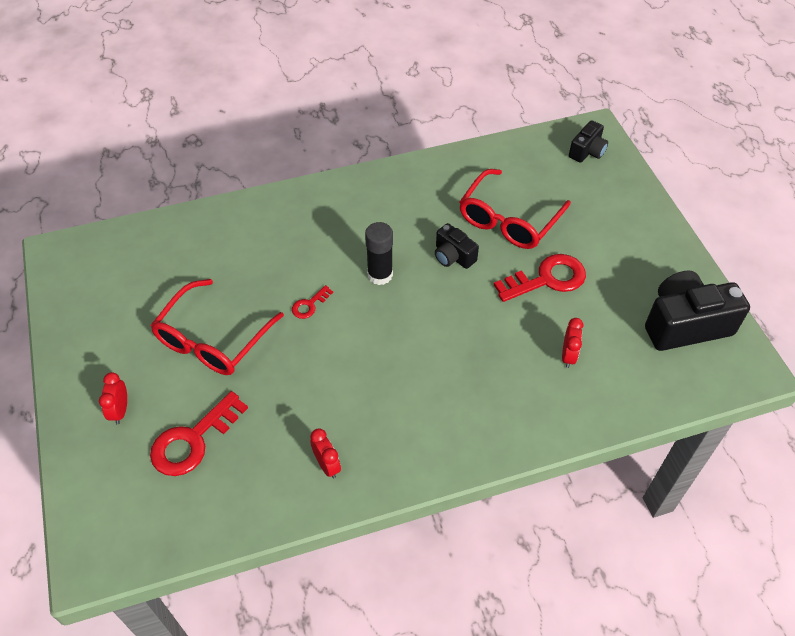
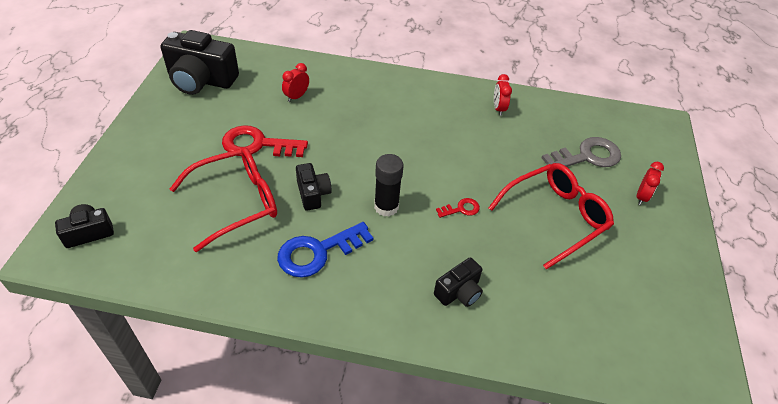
camera: 155 degrees left, 5 degrees down
red key [150,391,248,476] -> grey key [541,137,621,167]
none -> blue key [277,222,373,278]
none -> black camera [434,257,483,307]

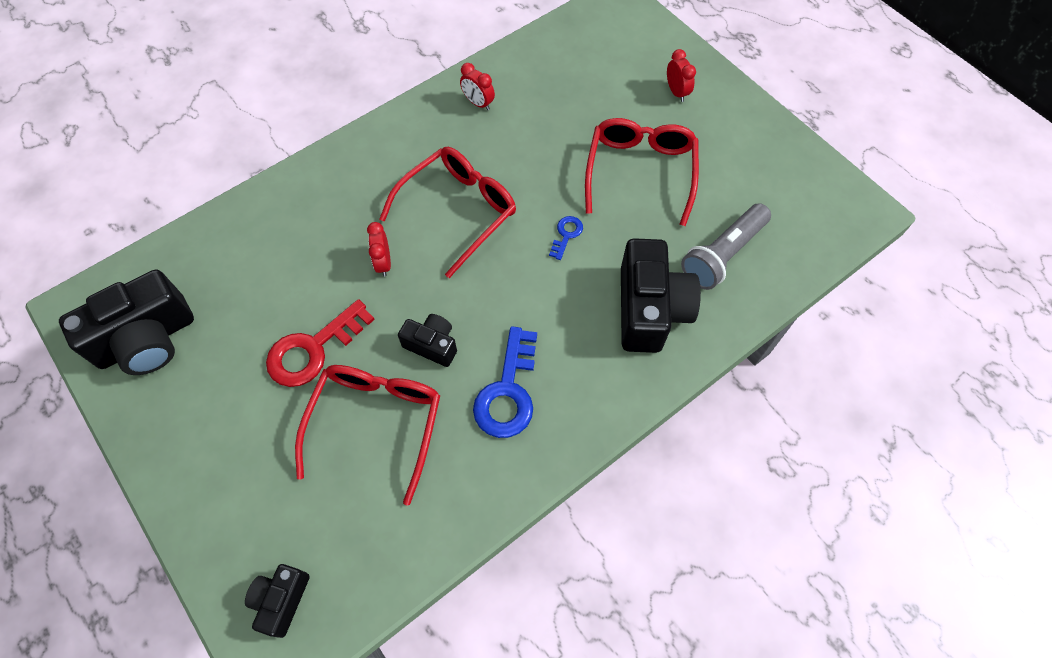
camera: 45 degrees left, 15 degrees up
red clock [282,63,309,102] -> red clock moved to [367,222,391,277]
black glue stick [374,154,404,217] -> none
black camera [434,257,483,307] -> black camera [621,238,701,353], size x1.87
red key [436,198,480,218] -> blue key [549,216,583,260]
grey key [541,137,621,167] -> none
none -> red glasses [380,147,516,278]
none -> grey flashlight [681,203,771,290]

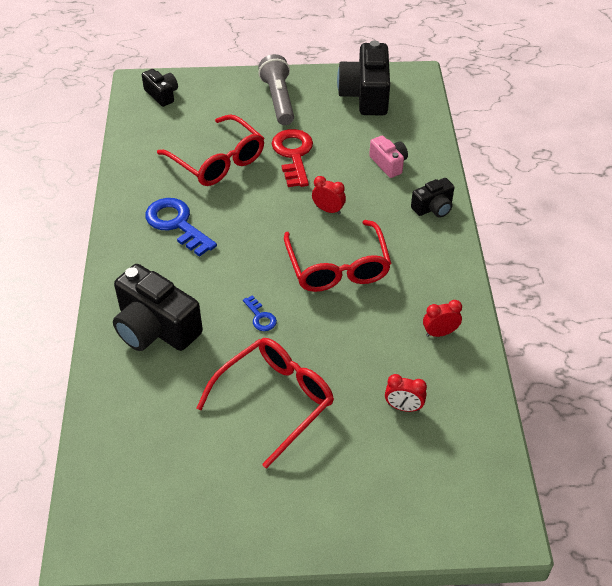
camera: 125 degrees right, 15 degrees down
black camera [398,314,457,367] -> black camera moved to [411,178,454,218]
red glasses [585,118,699,226] -> red glasses turned 90 degrees counterclockwise [197,338,334,469]
red clock [667,49,696,102] -> red clock moved to [385,374,427,412]
grey flashlight [681,203,771,290] -> grey flashlight moved to [258,54,294,125]
none -> pink camera [369,136,408,178]

